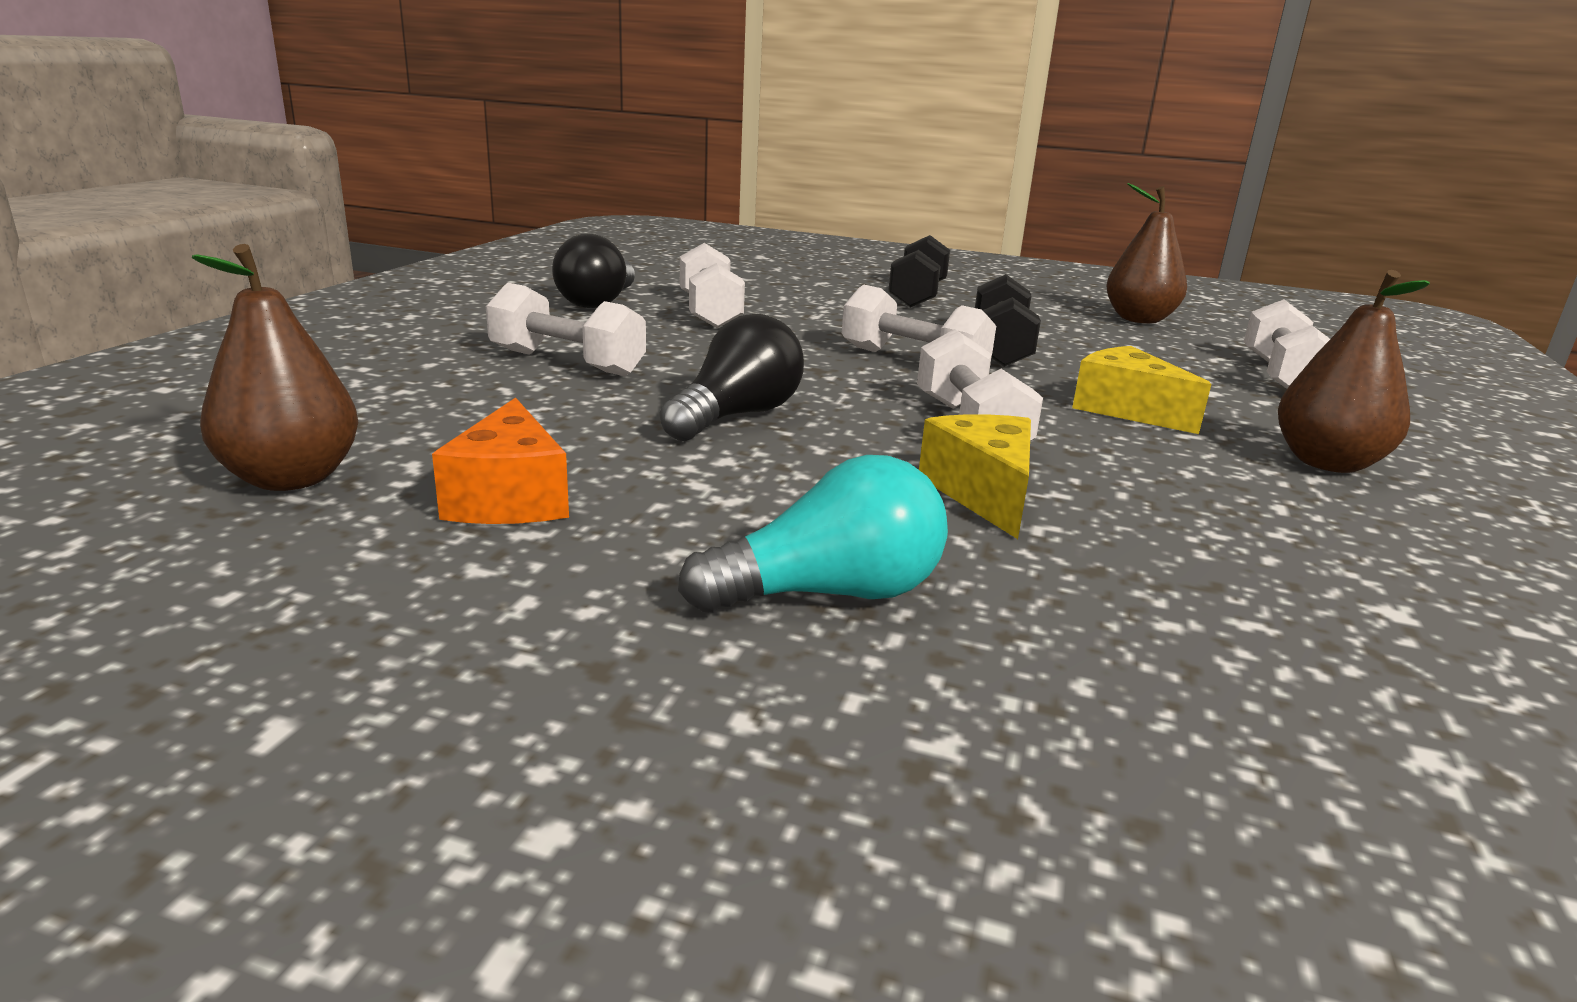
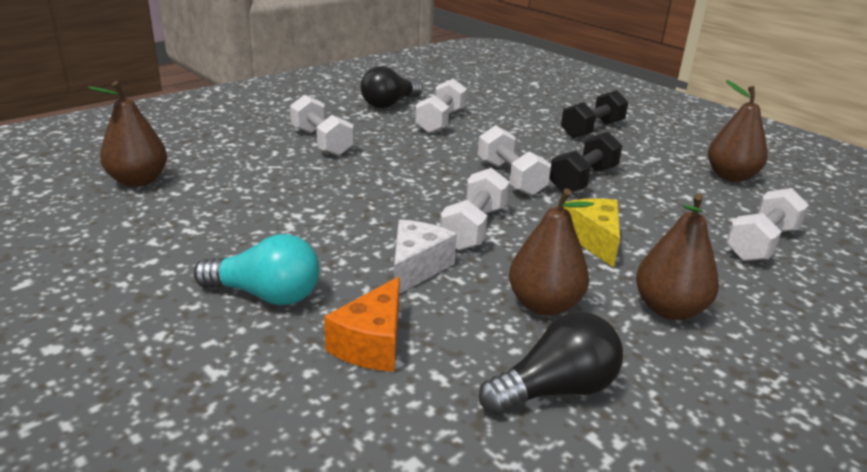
camera: 30 degrees right, 5 degrees up
orange cheese [432,397,569,524] -> orange cheese moved to [324,277,400,372]
black light bulb [660,314,804,441] -> black light bulb moved to [479,312,623,415]
yellow cheese [919,414,1031,539] -> white cheese [394,220,457,294]
none -> brown pear [509,188,594,316]

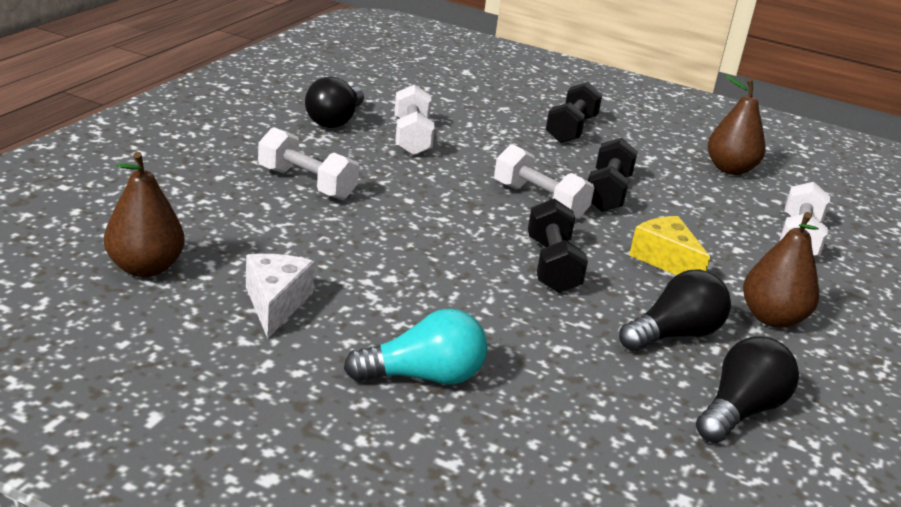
camera: 25 degrees left, 0 degrees up
orange cheese [324,277,400,372] -> none
white cheese [394,220,457,294] -> white cheese moved to [246,254,315,339]
white dumbbell [440,168,510,250] -> black dumbbell [528,198,588,293]
brown pear [509,188,594,316] -> black light bulb [619,270,731,351]

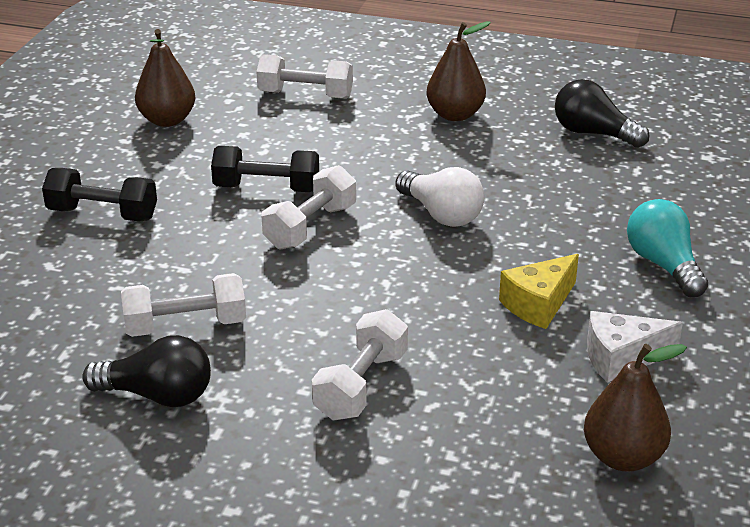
camera: 95 degrees left, 5 degrees up
black dumbbell [528,198,588,293] -> white light bulb [396,167,484,227]
black light bulb [619,270,731,351] -> none
yellow cheese [629,216,710,275] -> yellow cheese moved to [499,254,579,329]

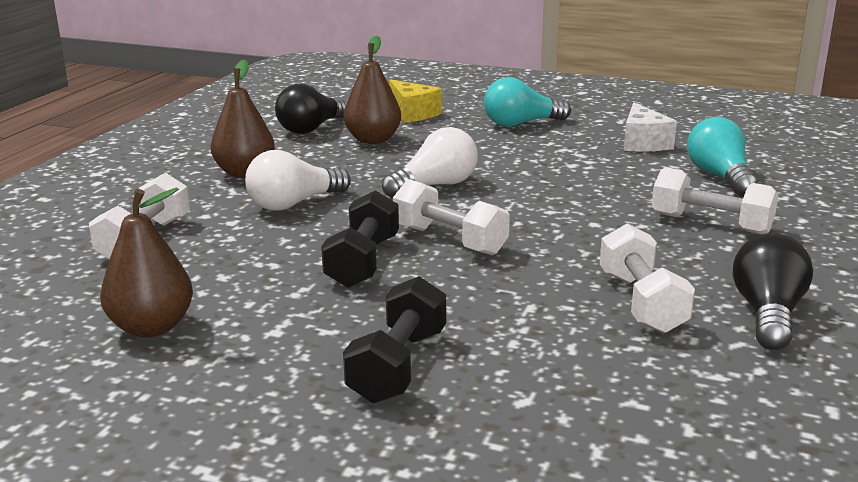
camera: 85 degrees left, 10 degrees down
yellow cheese [499,254,579,329] -> yellow cheese moved to [389,79,442,123]
brown pear [584,344,687,472] -> brown pear moved to [344,36,401,144]
none -> white light bulb [245,150,351,211]
none -> turquoise light bulb [687,117,758,196]

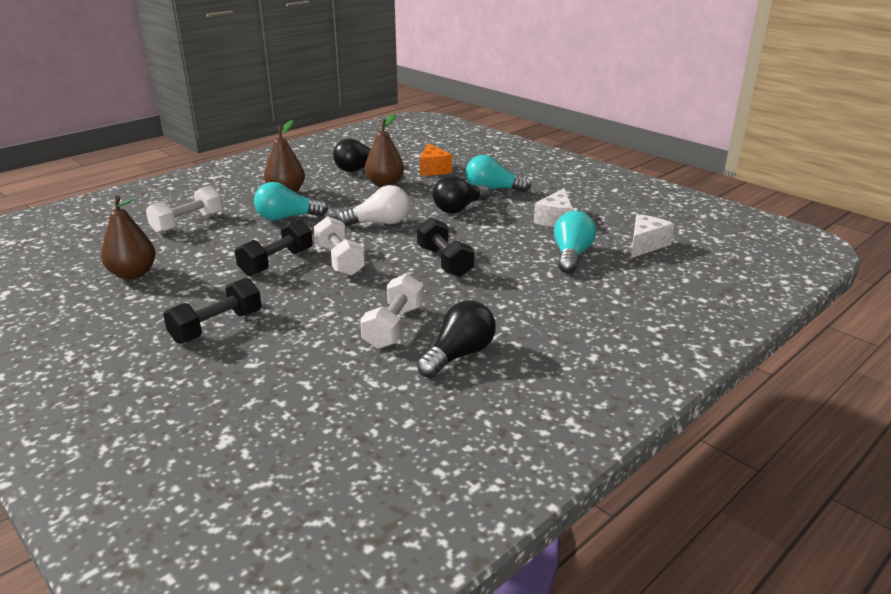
camera: 25 degrees right, 5 degrees up
white light bulb [245,150,351,211] -> turquoise light bulb [254,182,328,221]
yellow cheese [389,79,442,123] -> orange cheese [420,143,452,175]
white dumbbell [652,167,778,234] -> none
none -> black dumbbell [417,217,474,277]
none -> black light bulb [433,175,490,213]
none -> white cheese [631,214,675,258]

